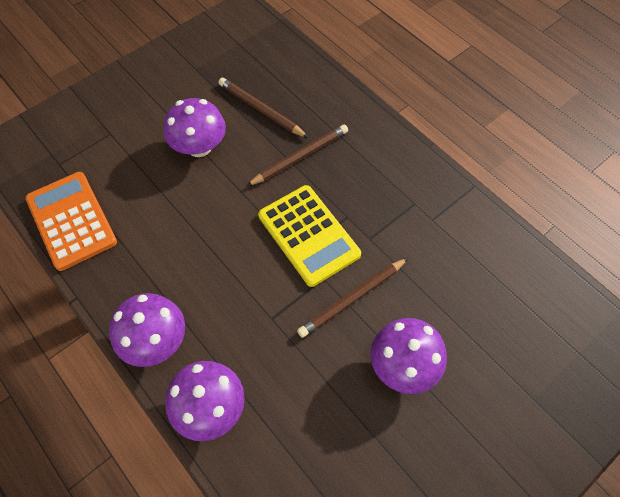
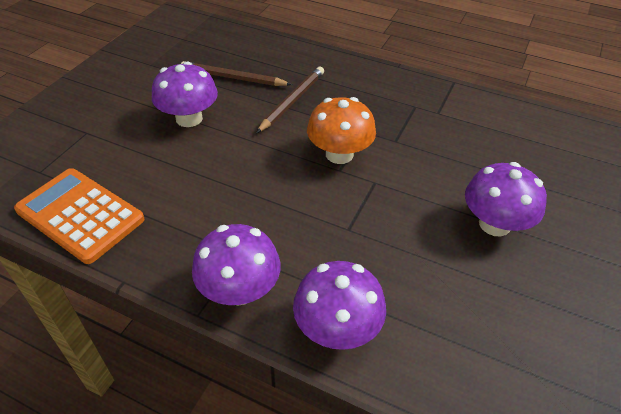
camera: 25 degrees left, 15 degrees down
yellow calculator [258,185,361,287] -> orange mushroom [307,97,376,164]
brown pencil [297,258,408,338] -> none

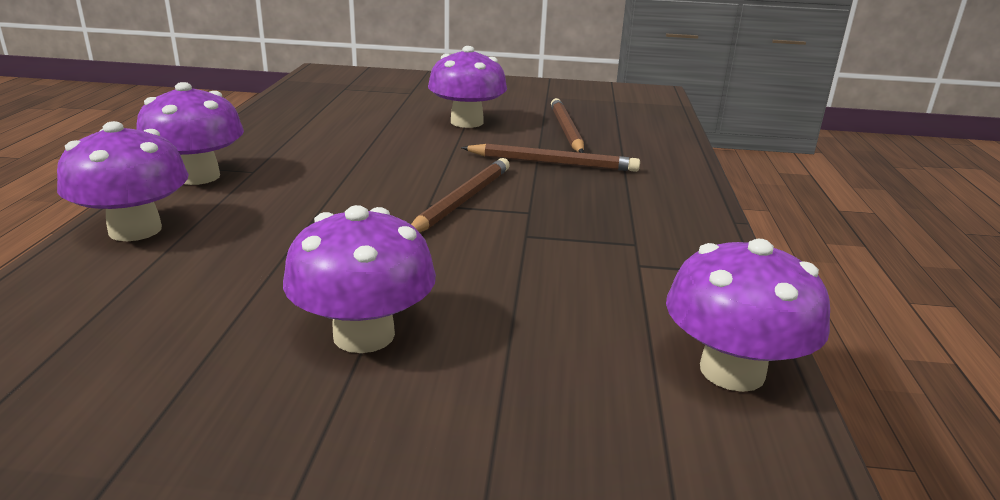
camera: 70 degrees right, 20 degrees down
orange calculator [14,168,145,264] -> none
orange mushroom [307,97,376,164] -> brown pencil [411,158,510,232]
none -> purple mushroom [666,239,830,392]

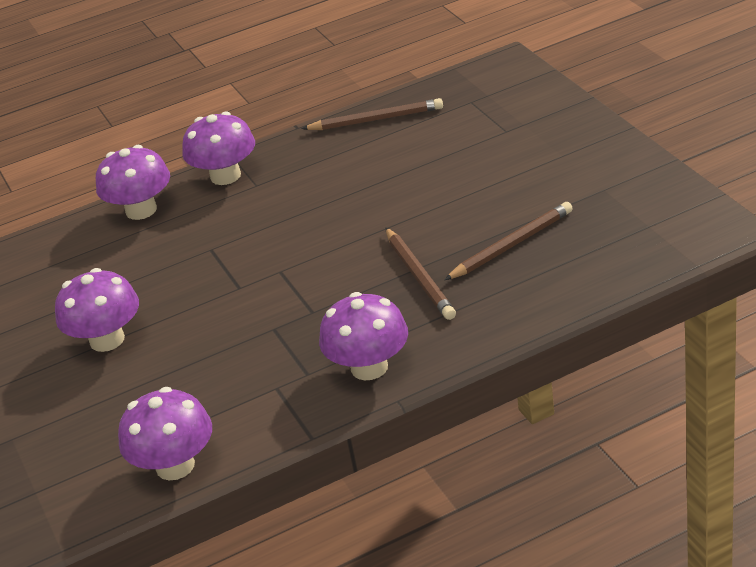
camera: 65 degrees right, 10 degrees up
brown pencil [411,158,510,232] -> brown pencil moved to [301,98,443,130]
purple mushroom [428,46,507,128] -> purple mushroom moved to [319,292,408,380]

